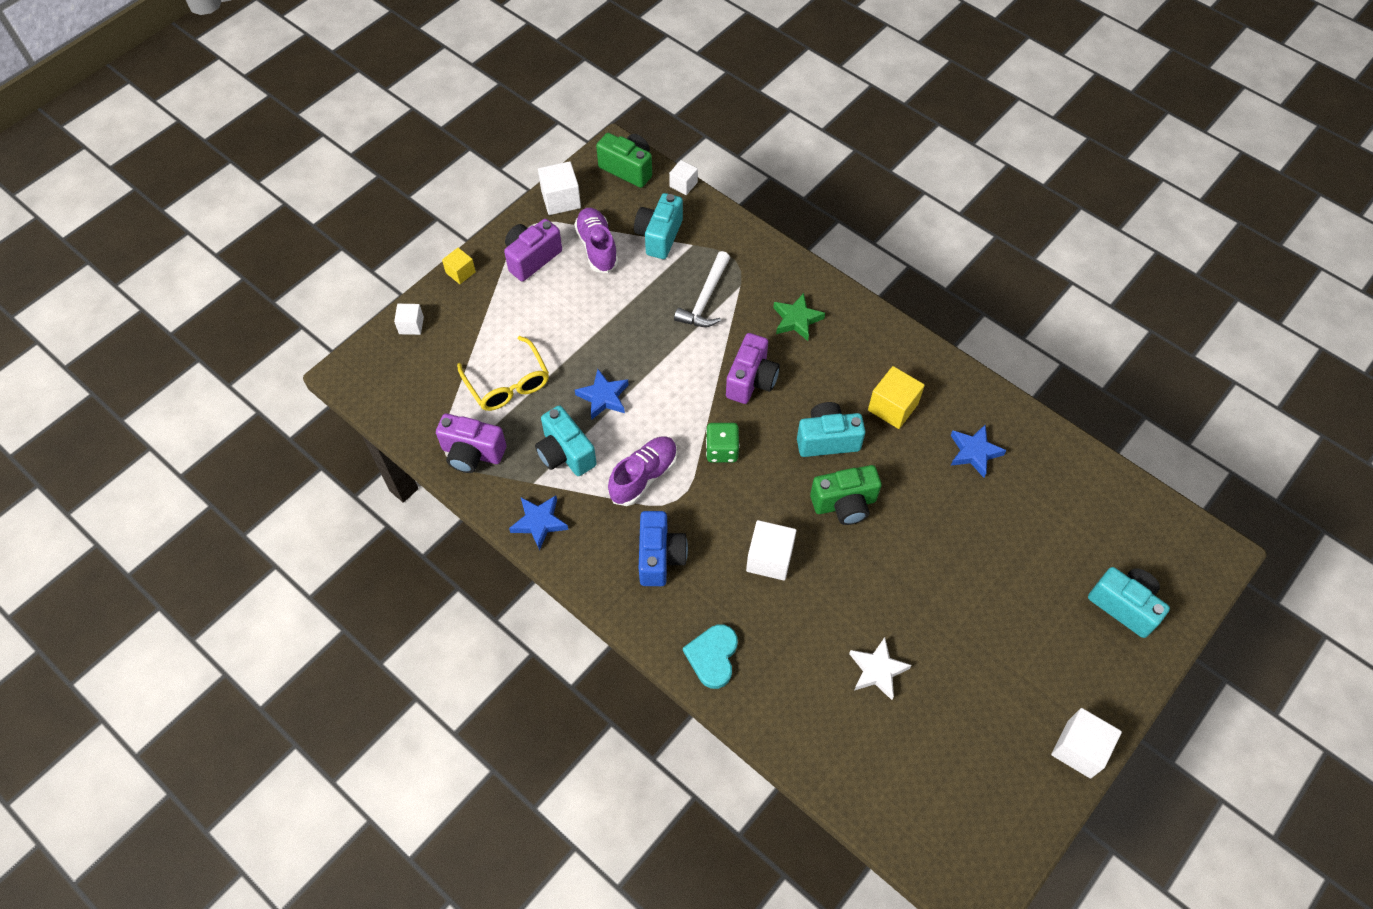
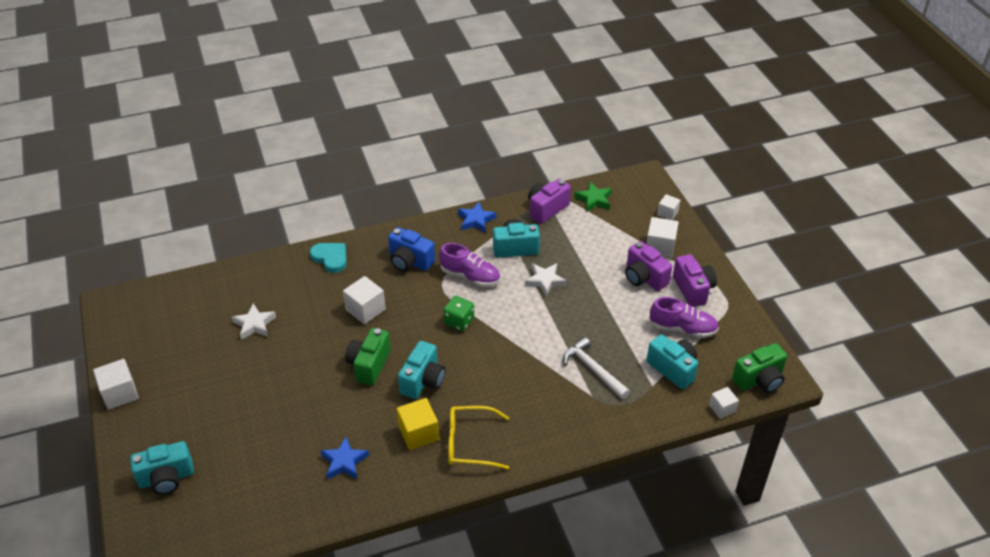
camera: 120 degrees right, 15 degrees down
yellow cube [442,248,476,284] -> none
yellow glasses [457,336,549,411] -> yellow glasses moved to [448,406,509,470]
white cube [538,161,581,215] -> white cube moved to [646,217,679,259]
blue star [575,369,629,420] -> white star [525,263,567,297]
purple shoe [608,436,677,506] -> purple shoe turned 45 degrees counterclockwise [439,243,500,287]
purple camera [726,333,780,404] -> purple camera moved to [625,241,672,291]
green star [773,293,825,341] -> green star moved to [574,182,612,212]

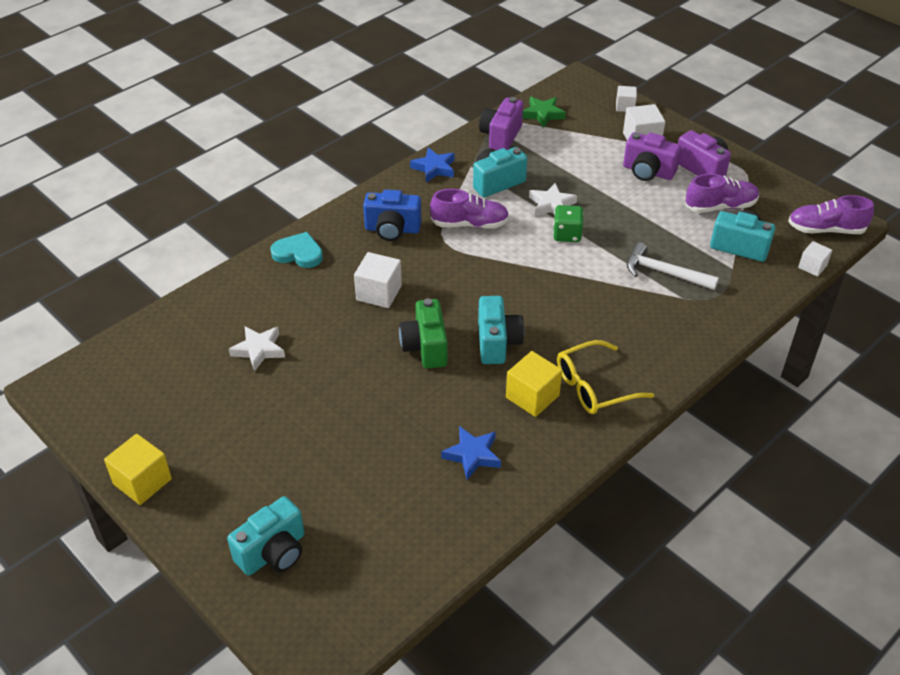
camera: 25 degrees left, 0 degrees up
white cube [93,359,139,410] -> yellow cube [104,434,172,505]
green dice [443,296,474,331] -> green dice moved to [553,205,584,242]
green camera [732,343,787,393] -> purple shoe [788,195,874,234]

